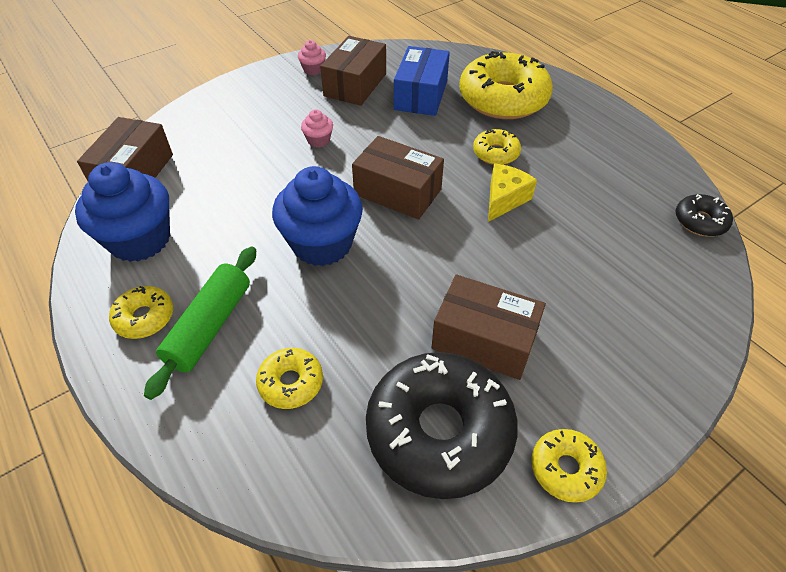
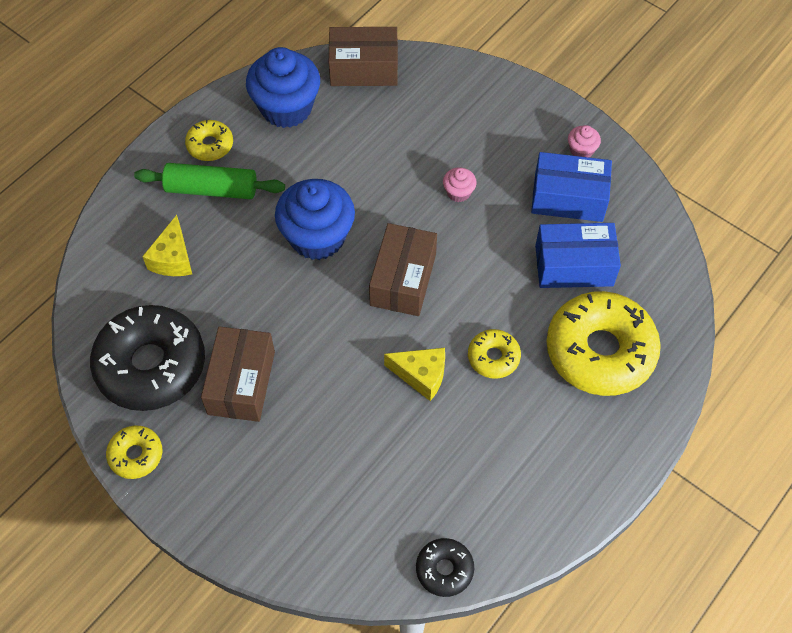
camera: 75 degrees right, 10 degrees up
yellow donut [256,348,323,409] -> yellow cheese [142,215,192,276]
brown box [320,36,386,106] -> blue box [531,152,612,222]

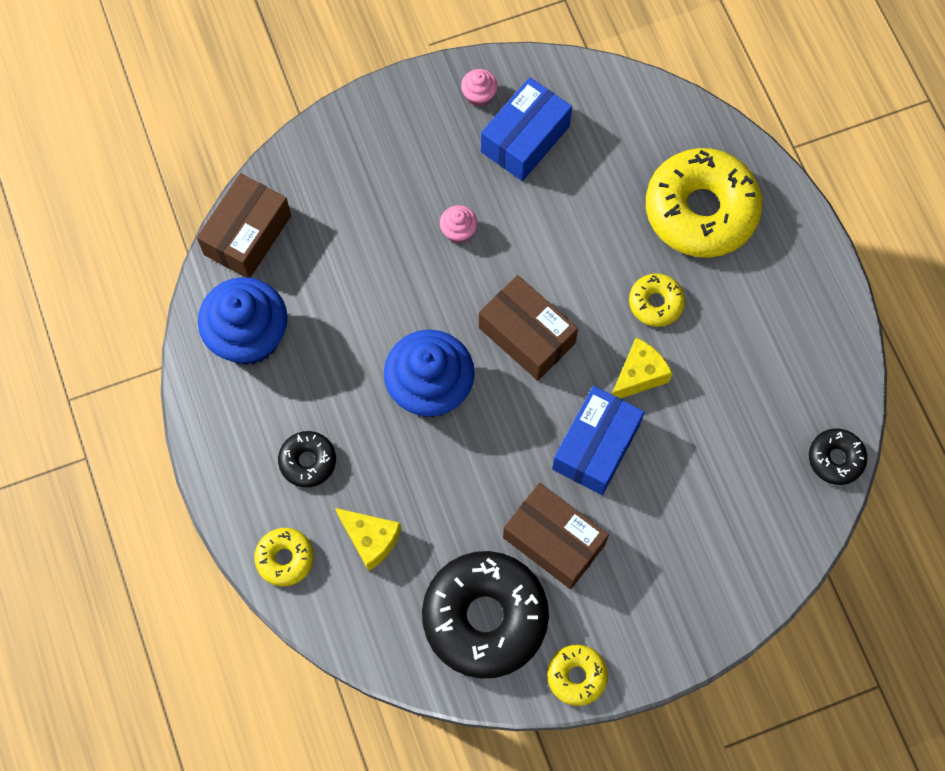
camera: 60 degrees left, 10 degrees up
green rolling pin [134,163,285,199] -> black donut [278,431,336,488]
yellow donut [185,120,233,161] -> yellow donut moved to [254,528,314,586]
blue box [535,223,621,288] -> blue box moved to [552,386,645,495]

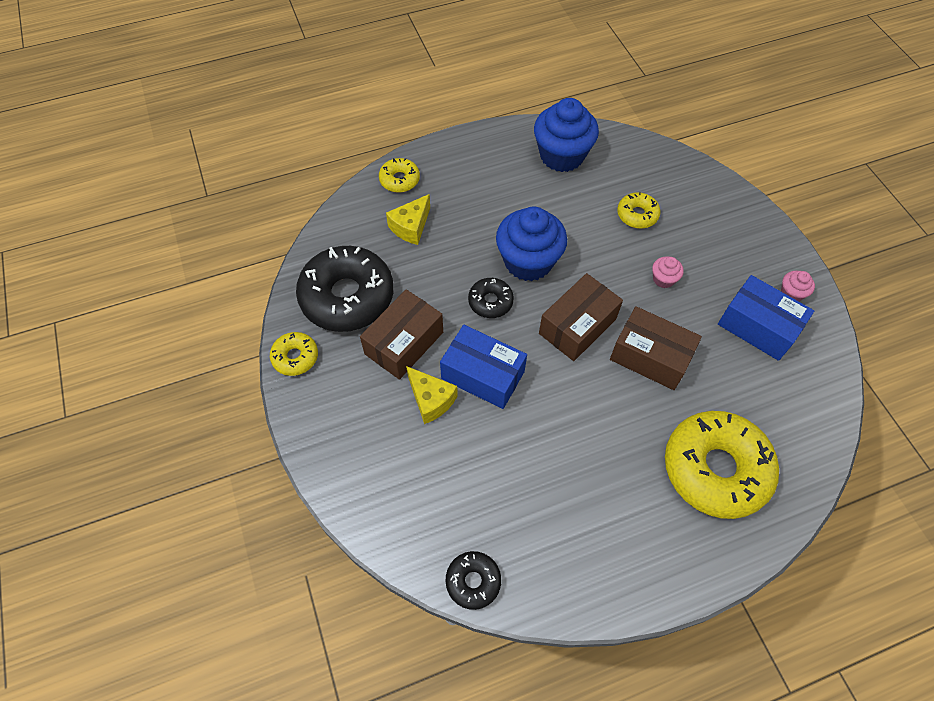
camera: 90 degrees right, 10 degrees down
brown box [196,173,291,278] -> brown box moved to [610,306,702,390]
black donut [278,431,336,488] -> black donut moved to [468,278,514,318]
yellow cheese [612,338,673,399] -> yellow cheese moved to [406,366,458,424]
yellow donut [629,273,685,327] -> yellow donut moved to [617,192,660,229]

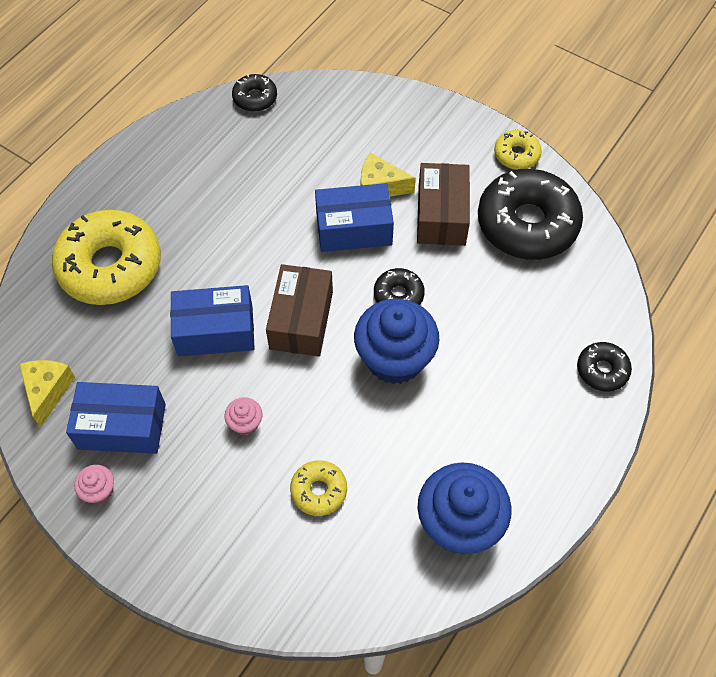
camera: 145 degrees right, 0 degrees up
yellow donut [379,158,420,193] -> black donut [577,342,632,392]
yellow cheese [386,194,430,245] -> yellow cheese moved to [19,360,75,427]
brown box [610,306,702,390] -> blue box [170,285,255,356]

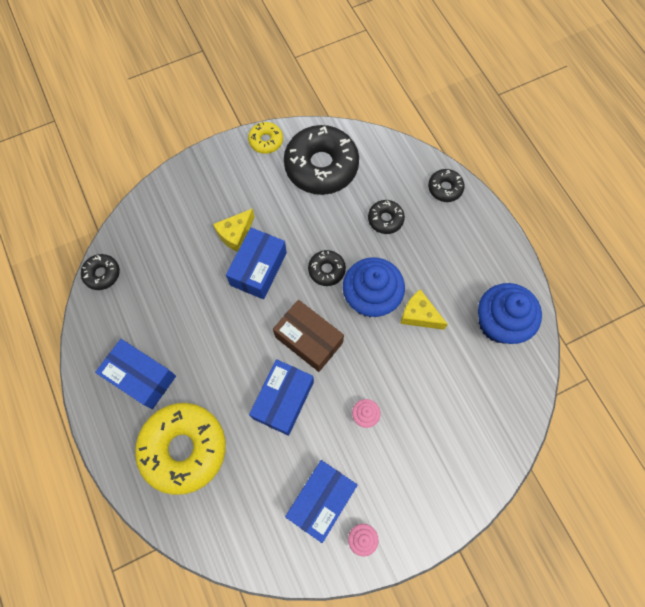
camera: 60 degrees left, 10 degrees up
yellow cheese [19,360,75,427] -> yellow cheese moved to [400,289,448,330]
yellow donut [290,460,347,516] -> none
brown box [417,163,470,246] -> none
none -> blue box [95,339,176,409]
none -> black donut [368,200,405,234]

